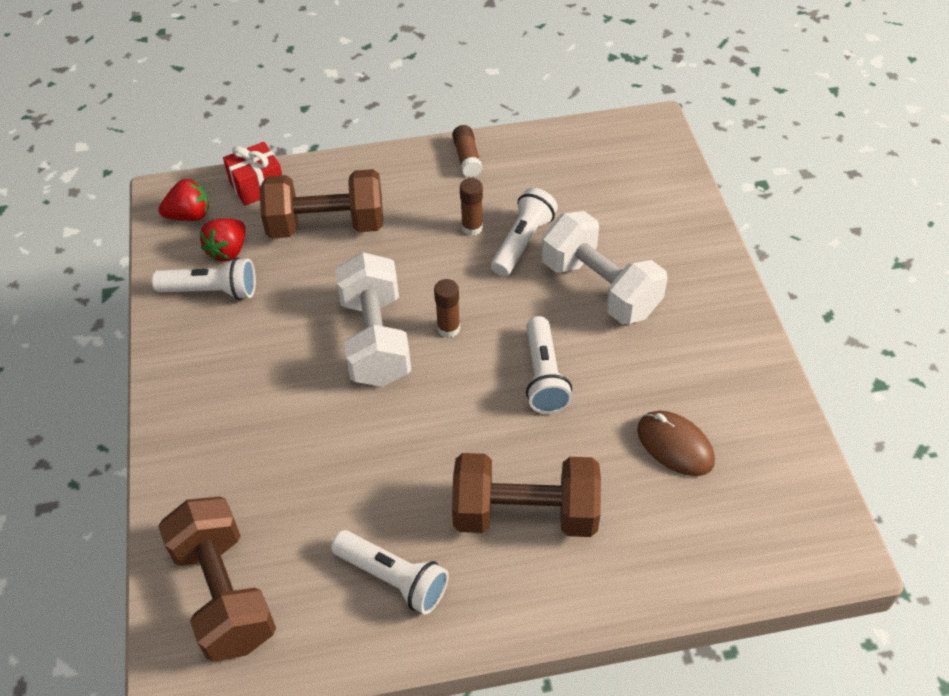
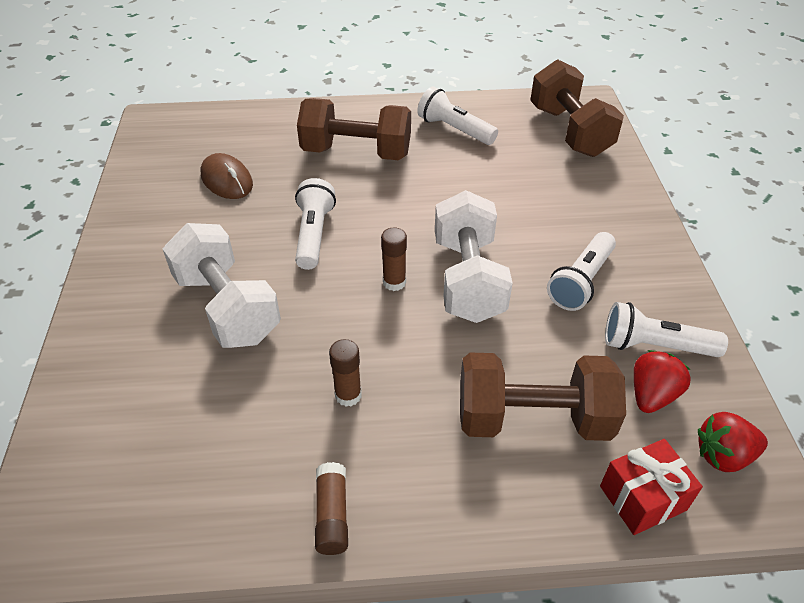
camera: 175 degrees left, 5 degrees down
white flashlight [491,188,558,277] -> white flashlight moved to [547,232,616,311]

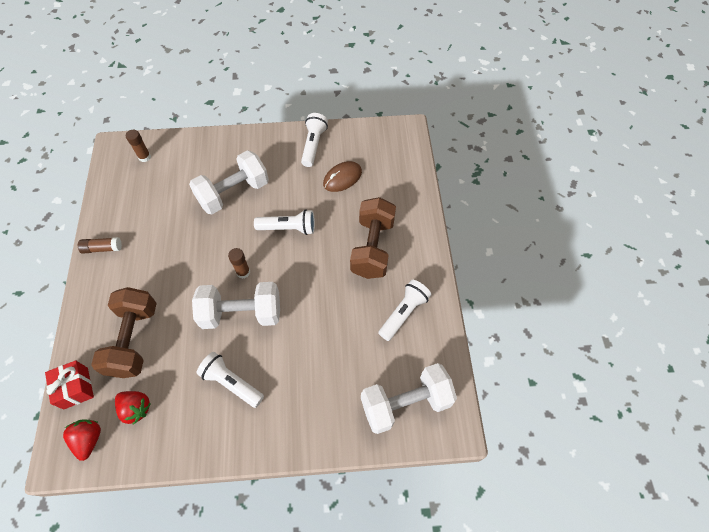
camera: 90 degrees right, 15 degrees up
brown glue stick [329,339,362,407] -> brown glue stick moved to [126,130,151,162]
brown dumbbell [530,59,624,157] -> white dumbbell [361,363,457,434]
white flashlight [605,302,728,357] -> white flashlight moved to [301,113,328,167]

